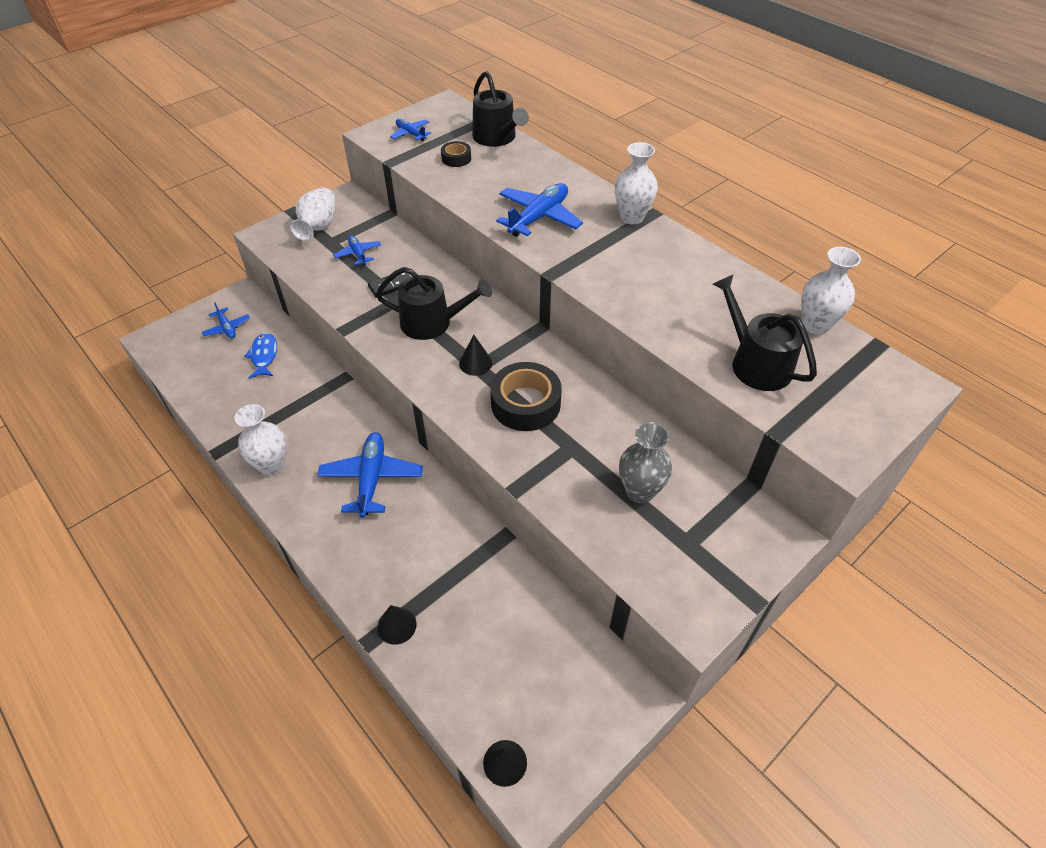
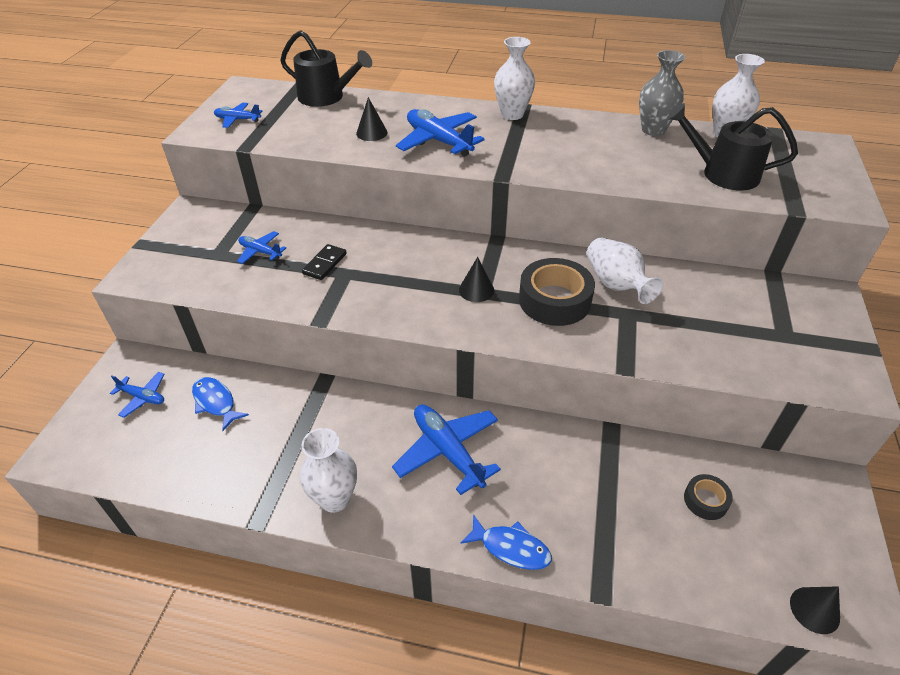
camera: 35 degrees left, 5 degrees down
white vase [290,187,335,241] -> white vase moved to [587,238,664,304]
black watering can [376,267,492,340] -> none
black cone [377,605,417,645] -> black cone moved to [356,97,388,141]
black tape [441,141,471,167] -> black tape moved to [684,474,733,520]
blue plane [496,183,583,237] -> blue plane turned 45 degrees counterclockwise [396,109,484,157]
grey vase [619,422,672,504] -> grey vase moved to [639,50,686,136]
none -> blue fish [460,514,552,570]

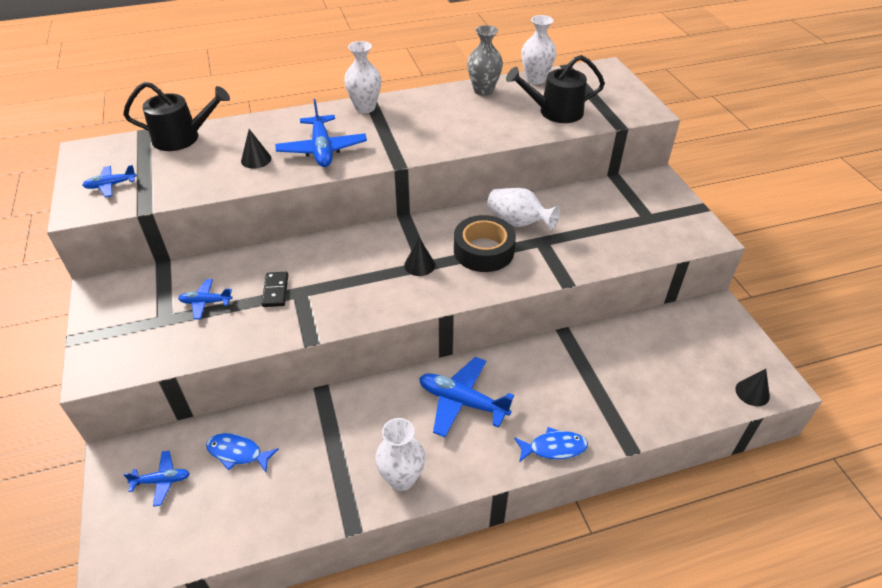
camera: 30 degrees left, 0 degrees up
blue plane [396,109,484,157] -> blue plane turned 120 degrees counterclockwise [275,99,367,167]
black tape [684,474,733,520] -> none

